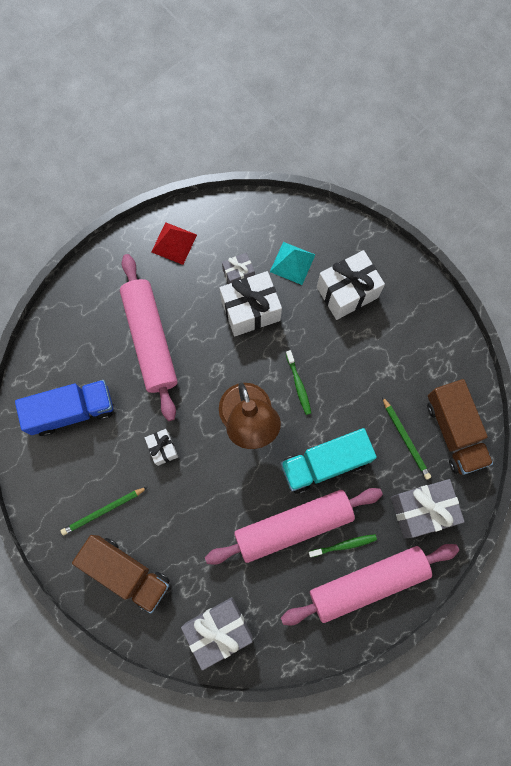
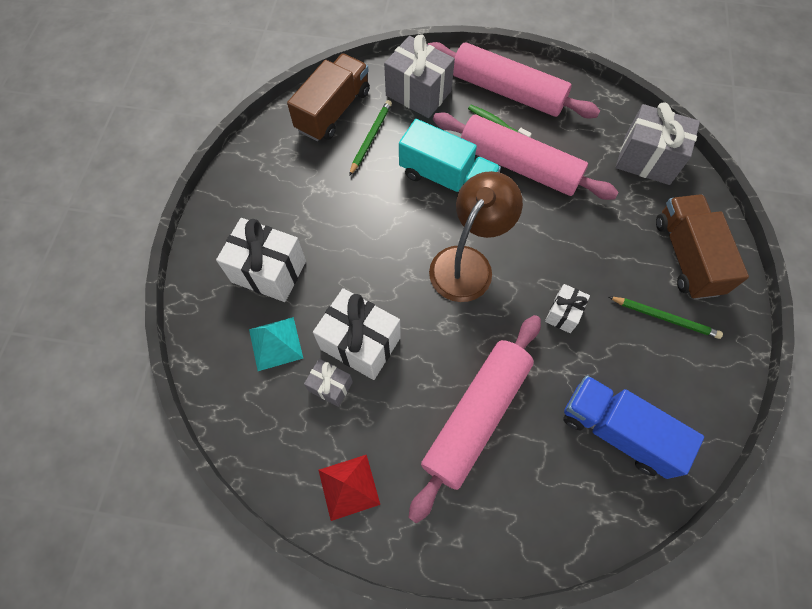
camera: 130 degrees left, 10 degrees down
green toothbrush [286,350,311,415] -> none

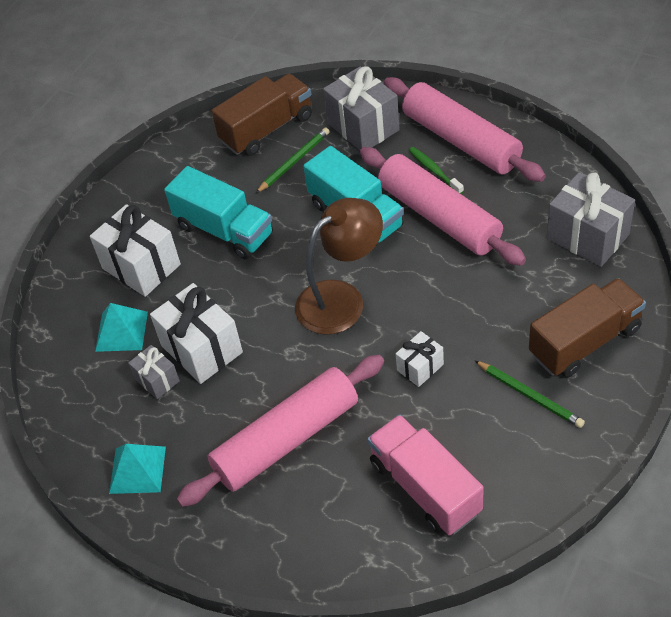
camera: 25 degrees right, 15 degrees down
red pyramid [319,455,380,521] -> turquoise pyramid [109,444,166,494]
blue truck [563,375,704,479] -> pink truck [368,415,484,535]
brown truck [656,194,749,300] -> brown truck turned 45 degrees clockwise [529,278,646,377]
none -> turquoise truck [164,166,273,259]

